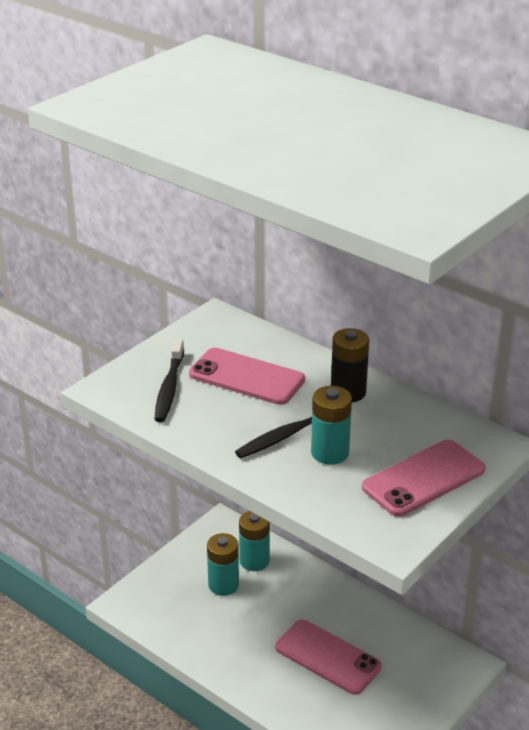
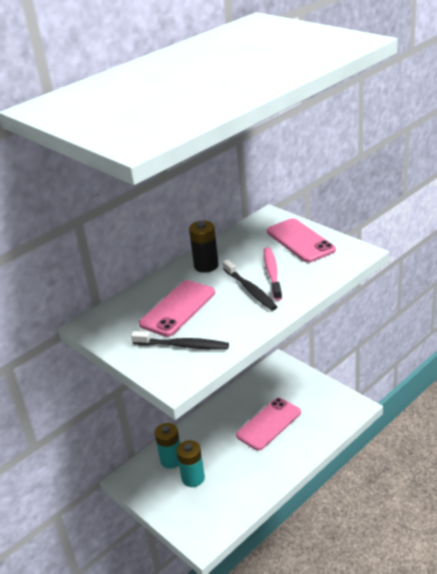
camera: 80 degrees left, 0 degrees up
turquoise battery [311,386,352,465] -> pink toothbrush [264,247,282,300]

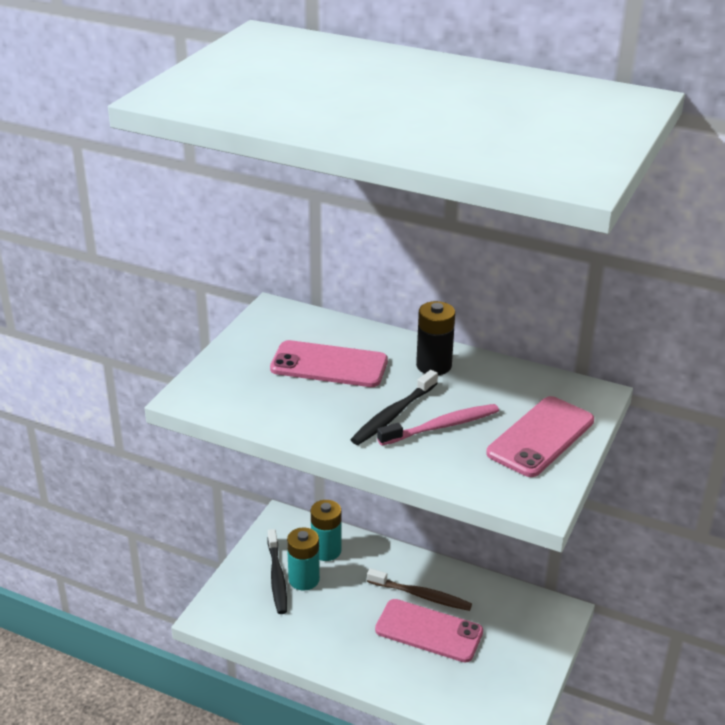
camera: 65 degrees right, 0 degrees up
black toothbrush [131,331,229,350] -> black toothbrush moved to [268,529,287,614]
none -> brown toothbrush [367,568,472,611]

